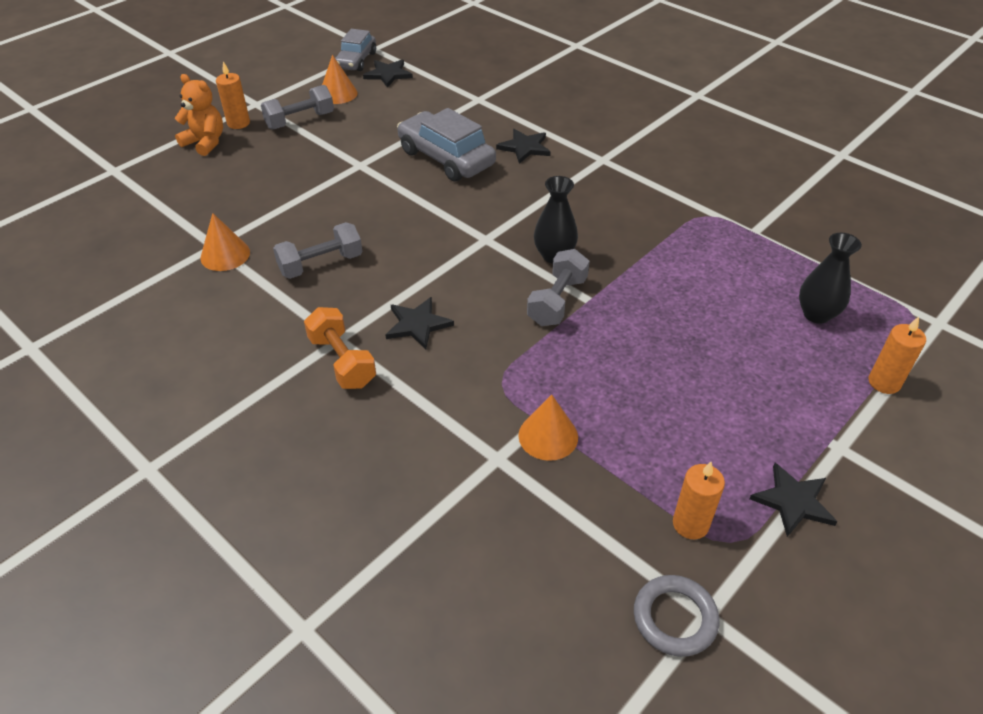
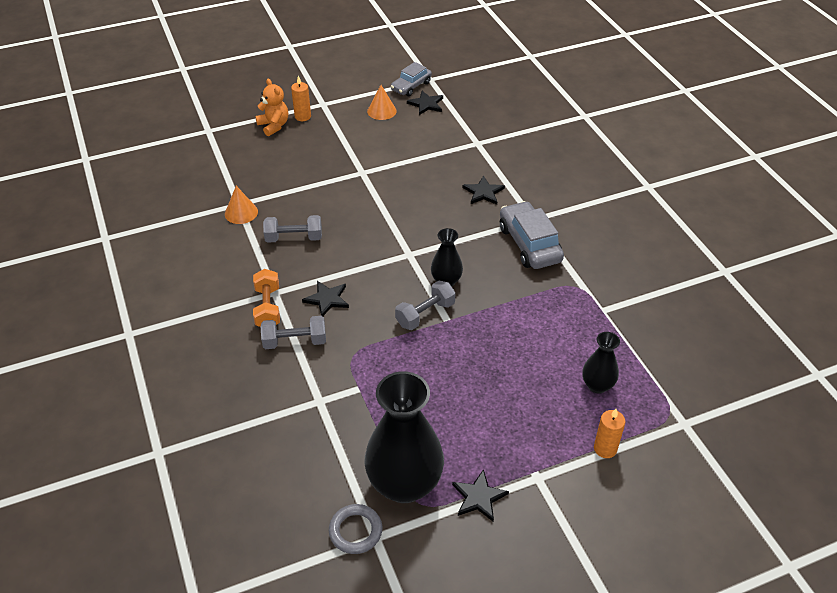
camera: 25 degrees right, 0 degrees up
grey dumbbell [261,85,334,130] -> grey dumbbell moved to [261,316,326,349]
grey car [397,108,496,182] -> grey car moved to [500,201,564,269]
orange cone [518,394,578,461] -> none
orange candle [673,462,725,539] -> black vase [364,371,444,503]

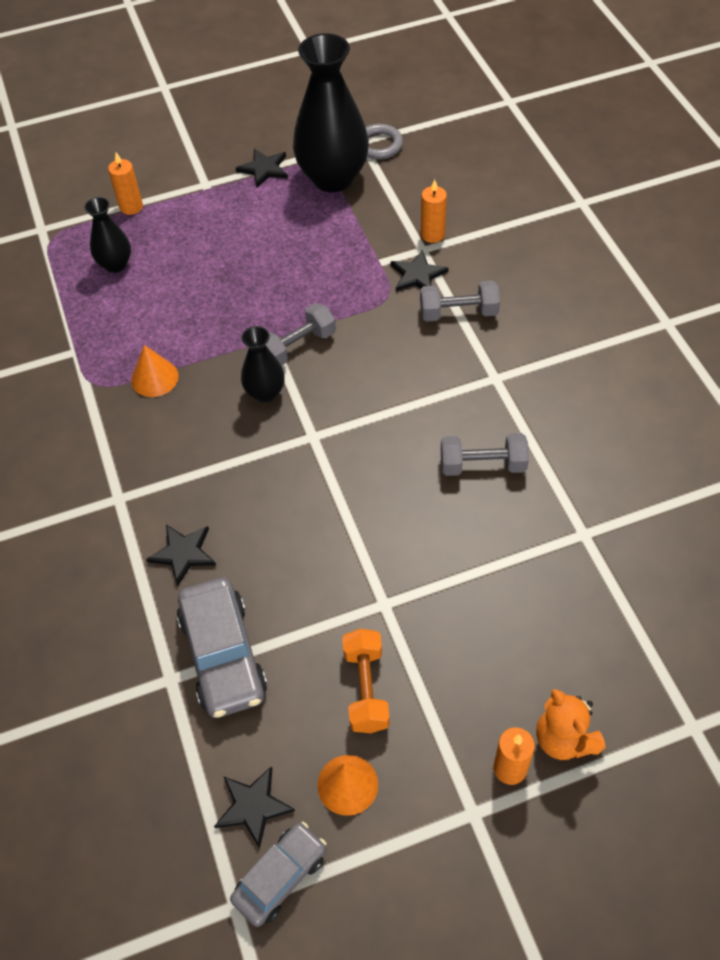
camera: 175 degrees left, 10 degrees up
orange cone [225,186,258,224] -> orange cone moved to [131,345,179,397]
orange dumbbell [253,269,280,327] -> orange dumbbell moved to [342,629,390,733]
black star [302,281,349,316] -> black star moved to [391,250,448,291]
grey car [500,201,564,269] -> grey car moved to [177,577,267,718]
none -> orange candle [421,179,447,243]

